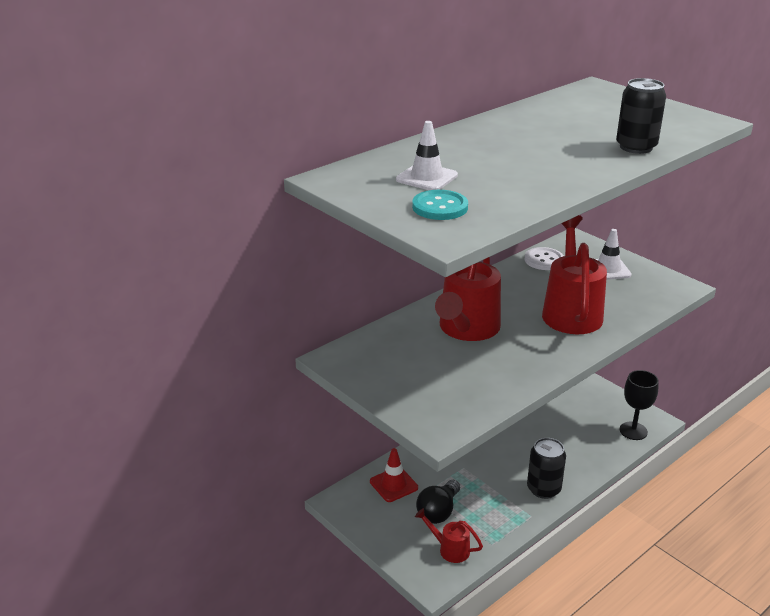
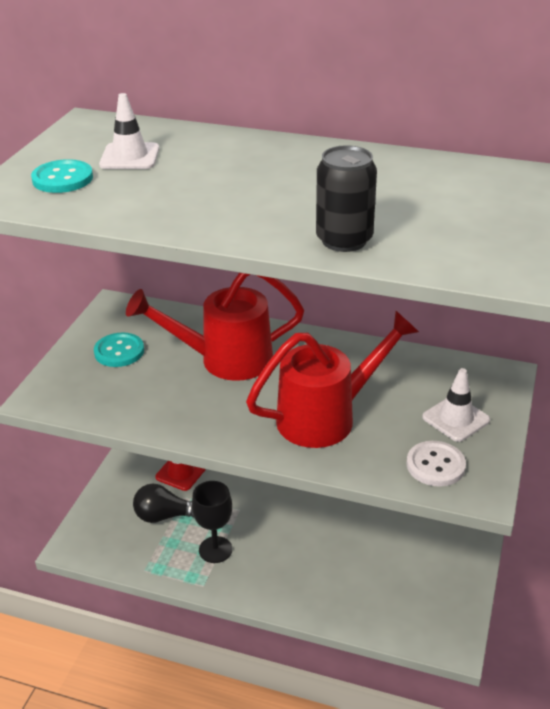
camera: 60 degrees right, 5 degrees up
red watering can [415,508,483,563] -> none
white button [525,247,564,270] -> white button moved to [407,441,466,487]
black can [527,438,566,499] -> none
black goblet [620,370,659,440] -> black goblet moved to [192,481,232,563]
none -> turquoise button [94,333,144,367]

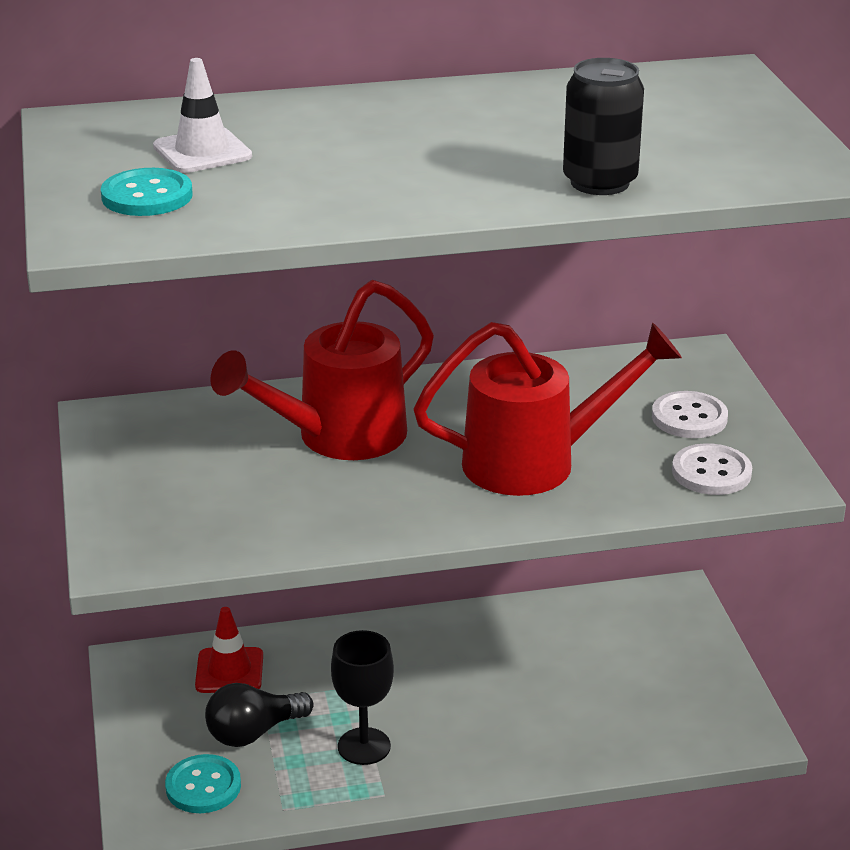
camera: 30 degrees left, 5 degrees down
turquoise button [94,333,144,367] -> turquoise button moved to [165,754,241,813]
red watering can [246,311,419,448] -> red watering can turned 45 degrees clockwise [413,322,682,496]
white traffic cone [422,368,490,442] -> white button [652,391,728,438]

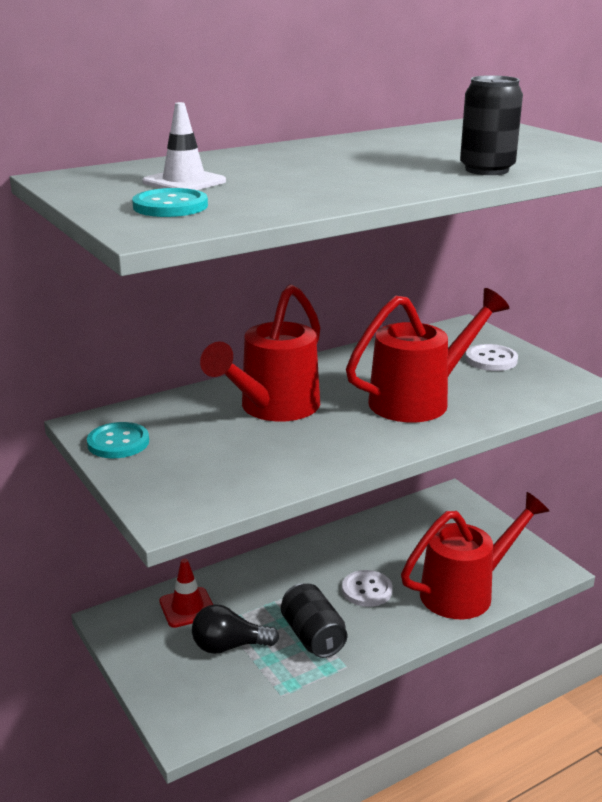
camera: 20 degrees left, 5 degrees down
turquoise button [165,754,241,813] -> turquoise button moved to [87,422,149,458]
black light bulb [205,683,314,747] -> black light bulb turned 45 degrees clockwise [192,604,279,654]
black goblet [331,630,394,765] -> black can [281,583,347,658]
white button [672,443,752,495] -> white button moved to [342,570,393,607]
none -> red watering can [401,492,549,619]

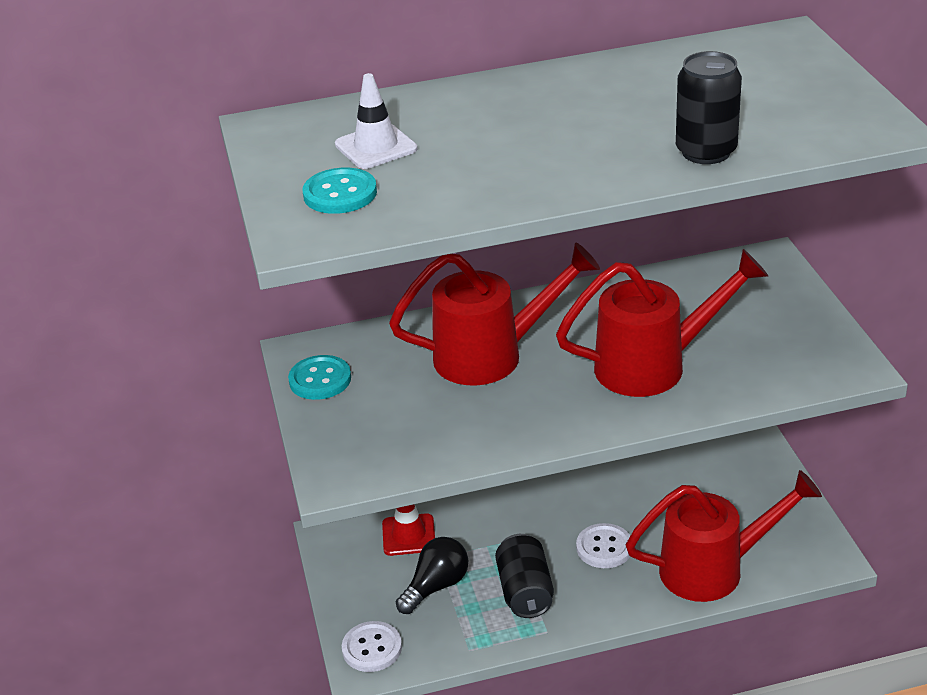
camera: 20 degrees right, 10 degrees up
black light bulb [192,604,279,654] -> black light bulb turned 120 degrees clockwise [396,537,468,614]
red watering can [200,284,321,422] -> red watering can turned 150 degrees counterclockwise [389,242,600,386]
white button [465,344,518,371] -> white button moved to [342,621,402,672]

